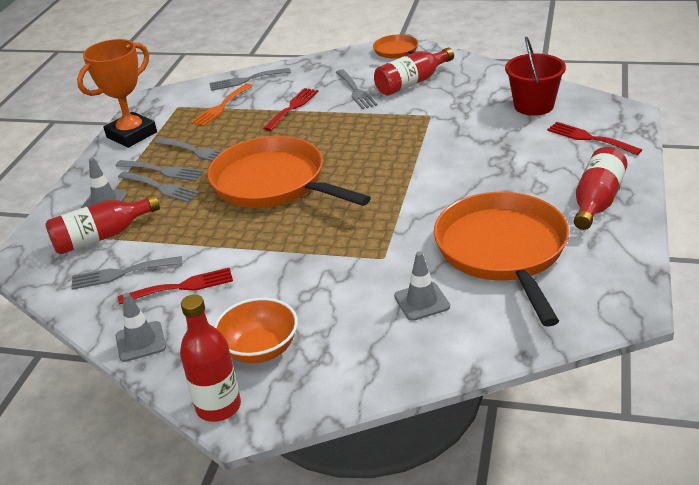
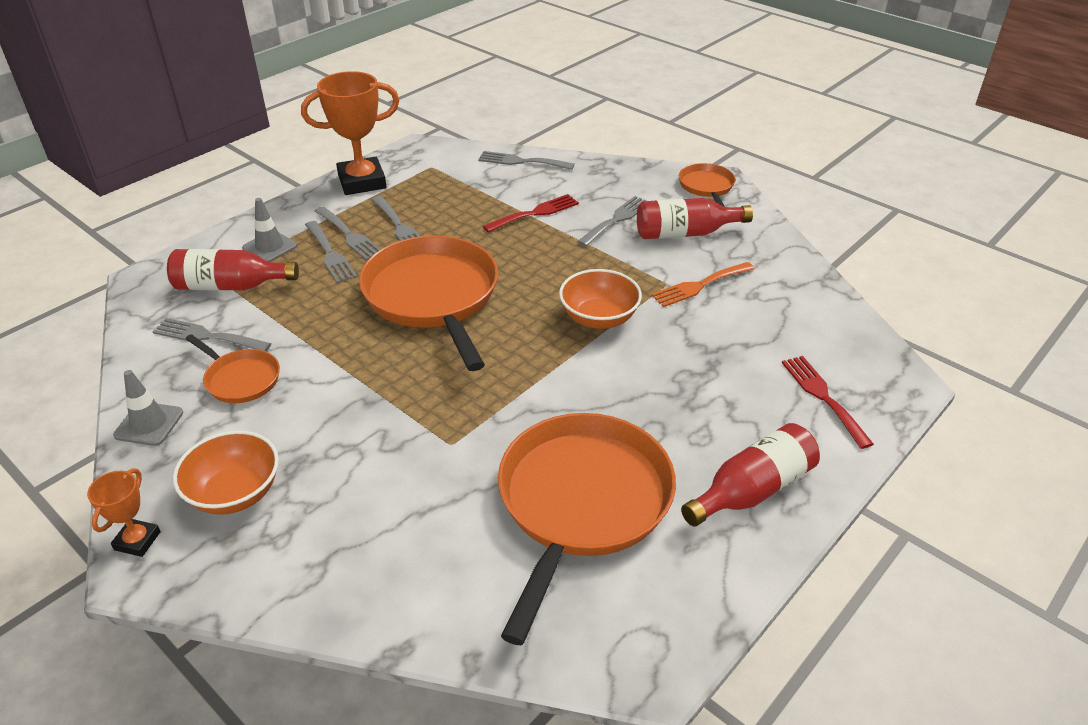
camera: 25 degrees right, 5 degrees up
red fork [118,268,233,305] -> orange pan [186,334,280,403]
red bottle [180,294,241,422] -> orange trophy [87,468,161,557]
orange fork [191,83,253,126] -> orange fork moved to [651,262,755,307]
grey fork [336,69,378,109] -> grey fork turned 150 degrees counterclockwise [577,196,646,247]
grey traffic cone [394,252,450,321] -> none
red bucket [505,37,566,116] -> none
none -> orange bowl [559,269,642,329]

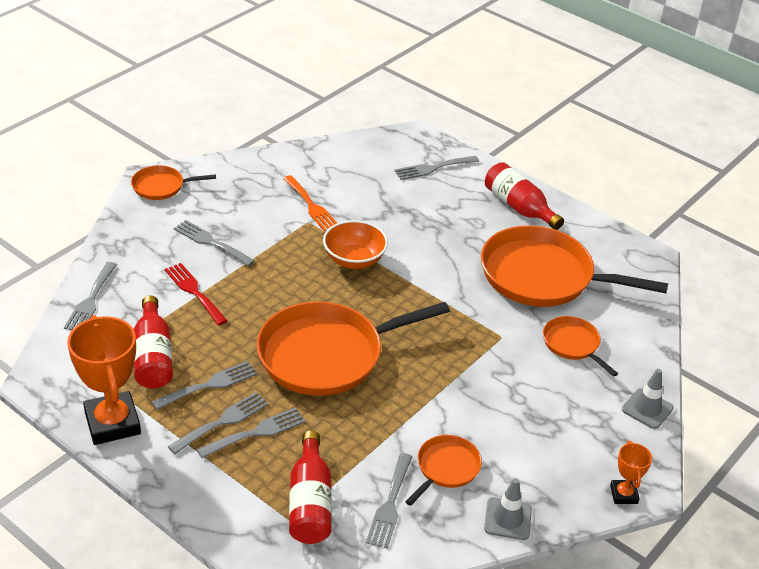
camera: 95 degrees left, 0 degrees up
orange trophy [87,468,161,557] -> orange trophy turned 75 degrees clockwise [610,441,652,504]
orange bowl [173,431,279,515] -> none
grey traffic cone [242,198,297,262] -> grey traffic cone moved to [622,369,674,429]
red bottle [637,198,753,239] -> red bottle moved to [134,295,173,389]
red fork [782,356,874,449] -> grey fork [394,156,479,180]
none -> orange pan [543,316,618,377]

